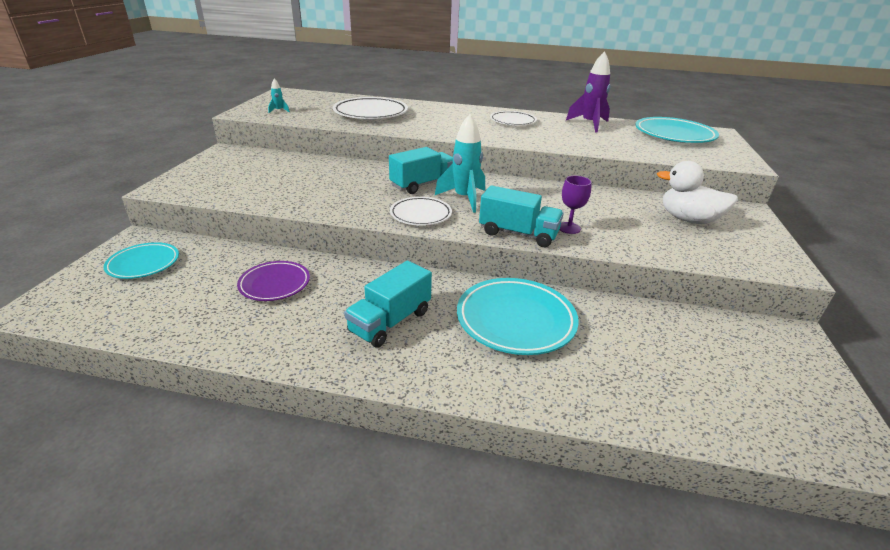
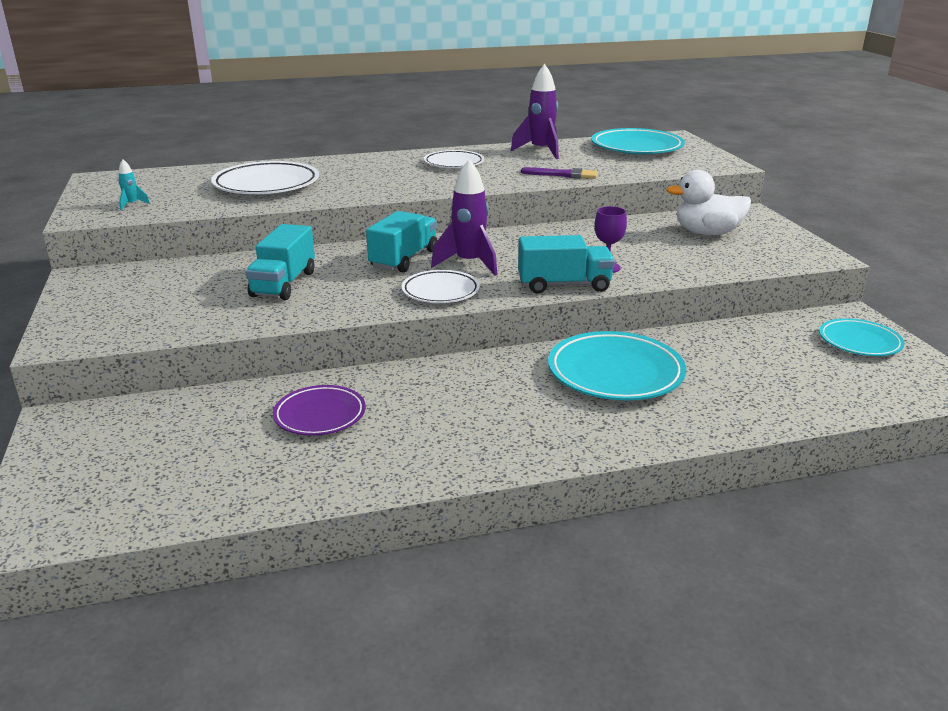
camera: 25 degrees left, 5 degrees down
turquoise plate [103,242,179,279] -> turquoise plate moved to [819,318,905,356]
turquoise truck [344,261,432,348] -> turquoise truck moved to [245,224,315,300]
turquoise rocket [435,114,485,213] -> purple rocket [431,159,497,276]
none -> purple brush [521,167,598,179]

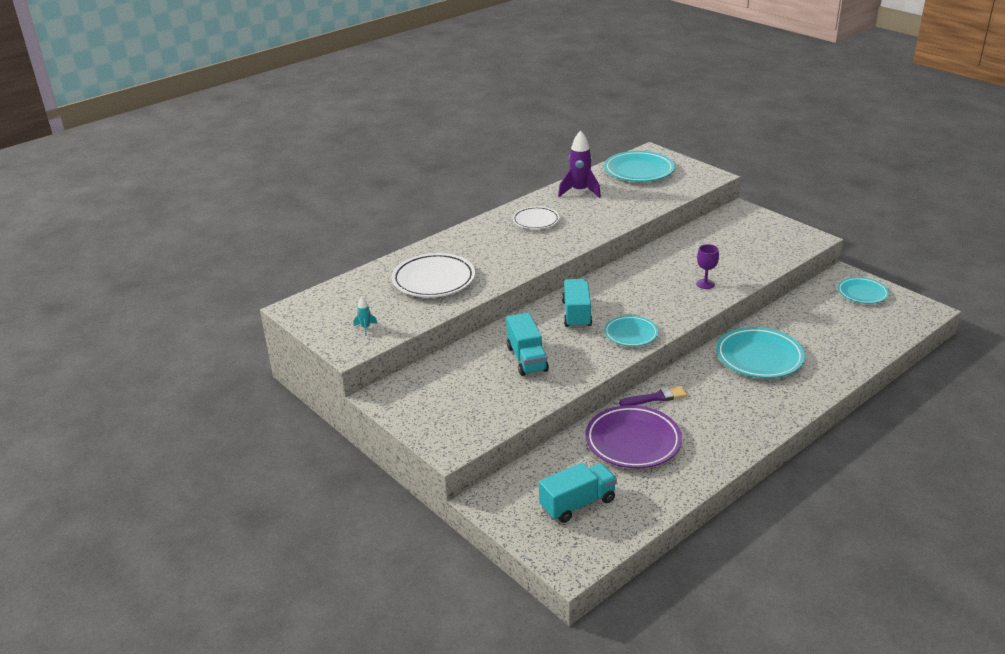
camera: 25 degrees left, 5 degrees up
purple plate [273,385,366,436] -> purple plate [585,405,682,468], size x1.61
white plate [402,270,480,303] -> turquoise plate [604,315,658,346]
purple rocket [431,159,497,276] -> none
turquoise truck [518,235,615,294] -> turquoise truck moved to [539,463,617,523]
purple brush [521,167,598,179] -> purple brush moved to [619,386,687,406]
white duck [666,170,751,235] -> none

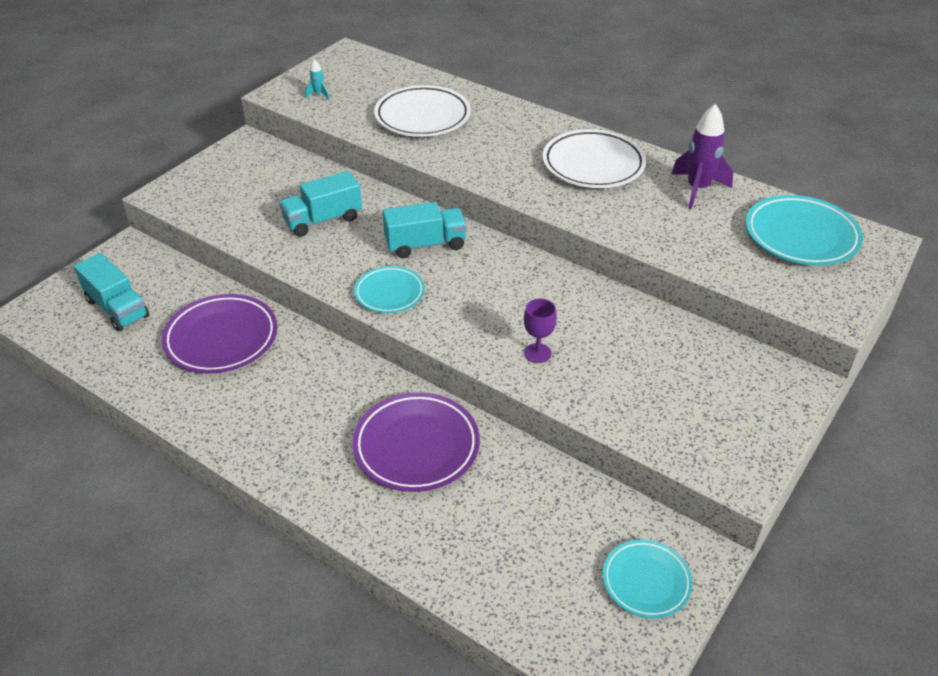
camera: 75 degrees right, 10 degrees up
white plate [512,206,560,229] -> white plate [543,129,646,188], size x1.61
purple brush [619,386,687,406] -> none
turquoise plate [716,327,805,378] -> purple plate [352,392,480,492]

